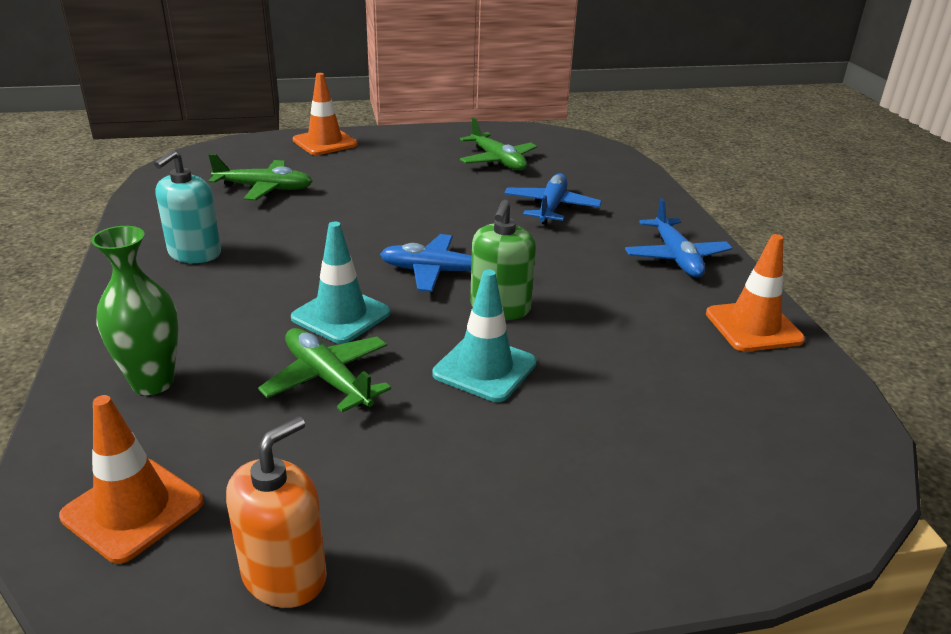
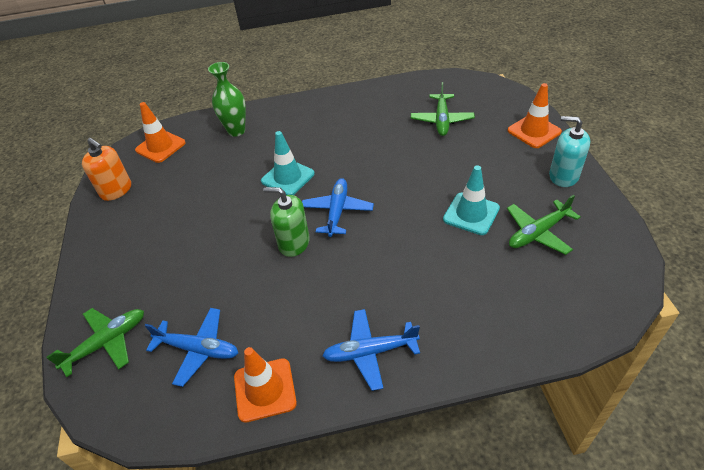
camera: 95 degrees right, 15 degrees up
turquoise soap dispenser [154,150,221,263] -> turquoise soap dispenser moved to [549,116,590,187]
green plane [258,328,391,412] -> green plane moved to [46,308,144,377]
turquoise traffic cone [432,269,537,402] -> turquoise traffic cone moved to [443,165,500,235]
blue plane [504,173,602,224] -> blue plane moved to [144,308,238,387]

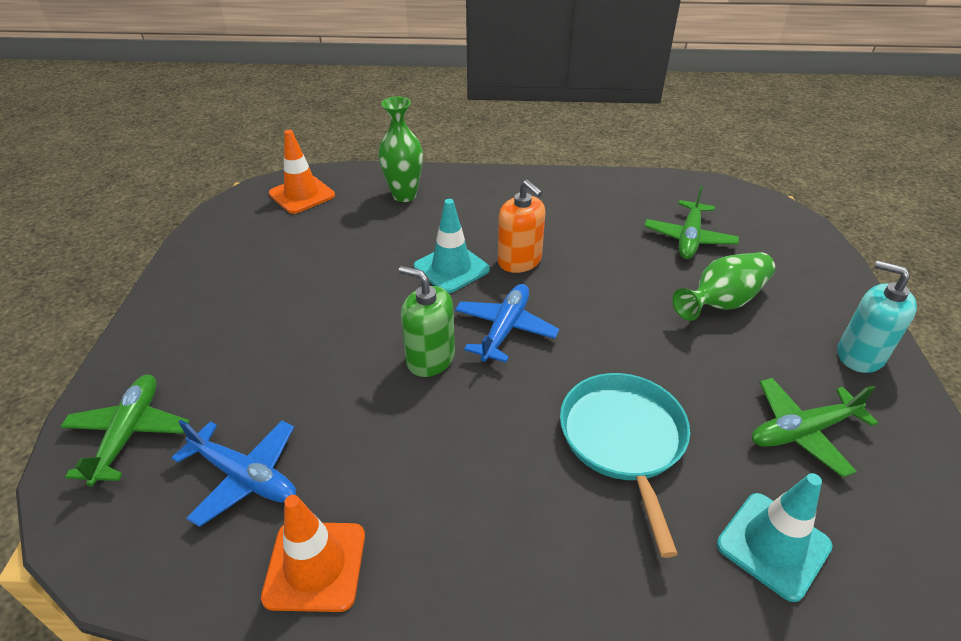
camera: 10 degrees right, 5 degrees down
green plane [46,308,144,377] -> green plane turned 60 degrees counterclockwise [60,375,189,486]
orange soap dispenser [82,138,131,201] -> orange soap dispenser moved to [498,180,545,273]
blue plane [322,309,420,391] -> none
turquoise traffic cone [443,165,500,235] -> turquoise traffic cone moved to [717,473,833,602]
orange traffic cone [507,83,562,148] -> none
none -> turquoise pan [560,373,690,558]
none -> green vase [672,252,775,321]

